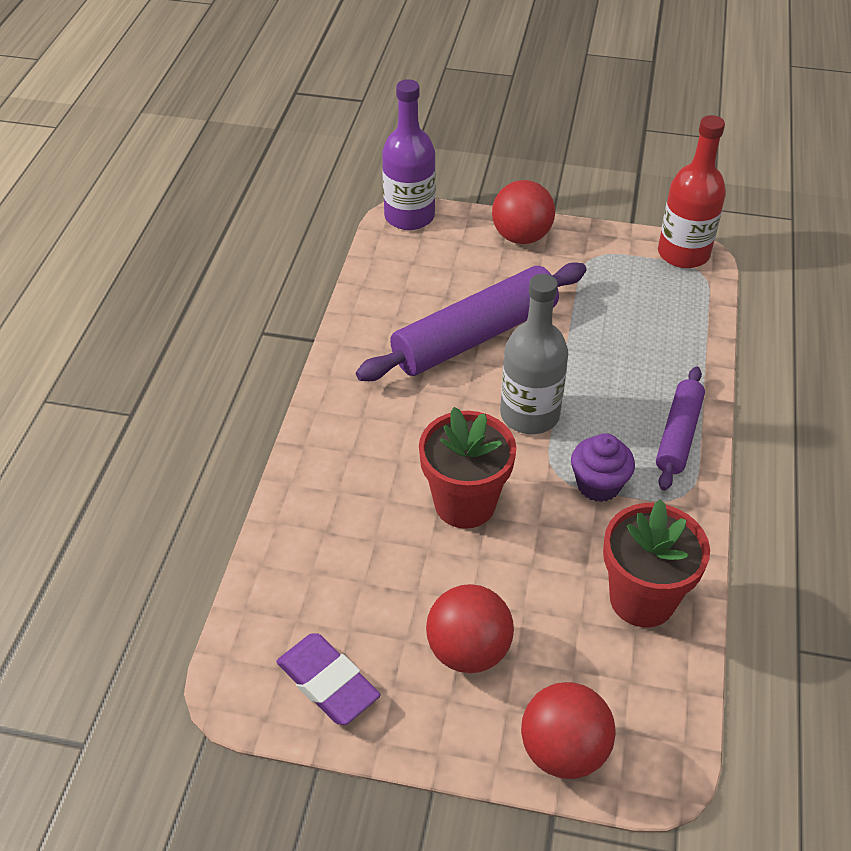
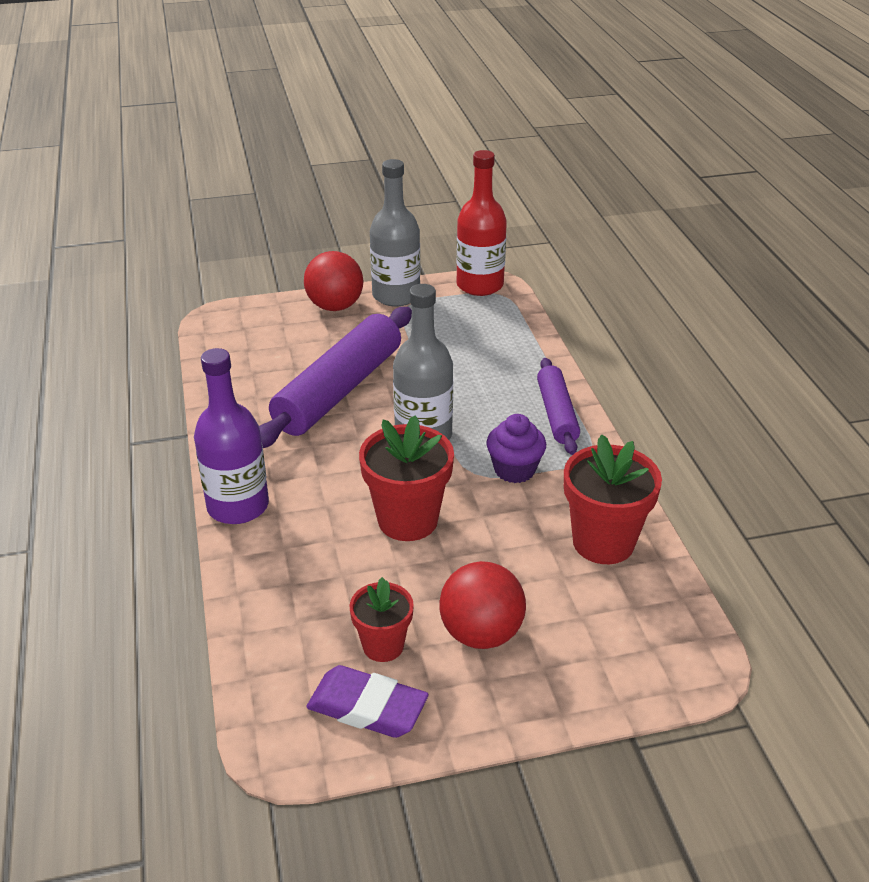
camera: 25 degrees left, 10 degrees down
purple bottle [382,79,436,230] -> purple bottle moved to [194,348,269,524]
red ball [521,682,616,779] -> none
none -> red flower pot [349,577,414,662]
none -> grey bottle [370,159,420,306]

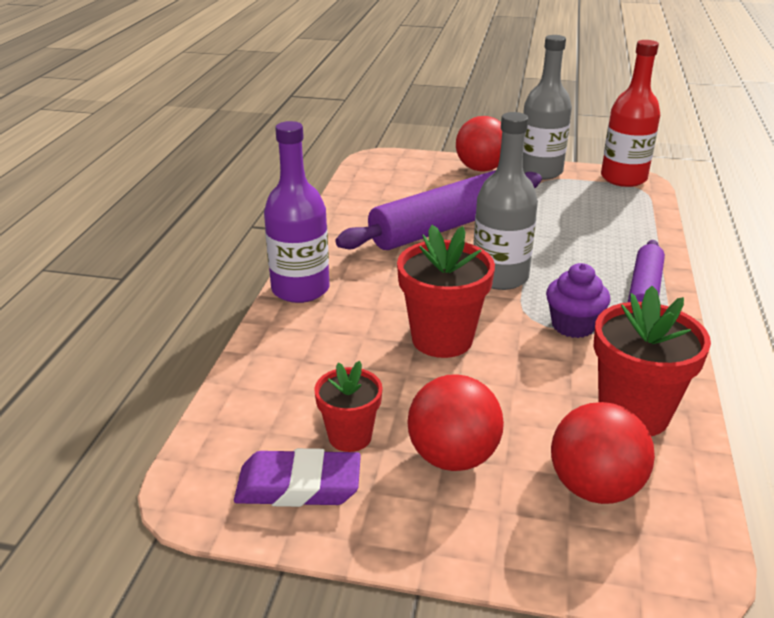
camera: 25 degrees right, 5 degrees down
purple eraser [306,665,428,738] -> purple eraser turned 45 degrees counterclockwise [234,448,361,507]
none -> red ball [551,402,655,504]

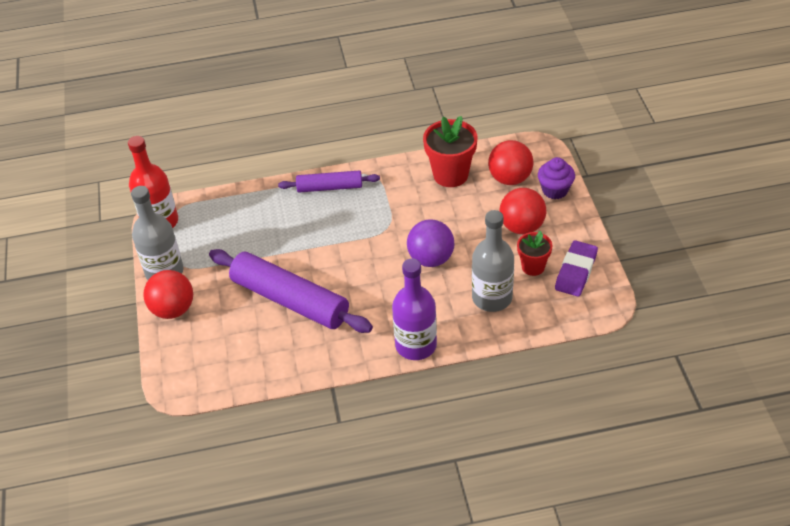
camera: 110 degrees left, 15 degrees up
purple eraser [234,448,361,507] -> purple eraser turned 45 degrees clockwise [555,240,598,296]
red flower pot [397,225,495,358] -> purple ball [407,219,454,267]
grey bottle [473,112,538,290] -> grey bottle moved to [472,210,514,312]
purple cupcake [546,263,611,338] -> purple cupcake moved to [538,157,575,199]

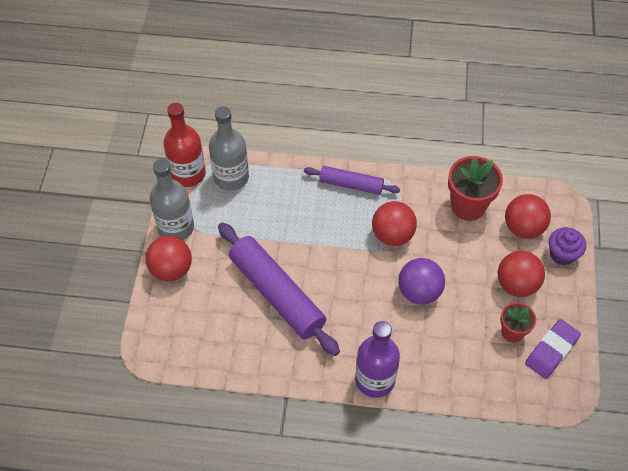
camera: 15 degrees right, 10 degrees up
grey bottle [472,210,514,312] -> grey bottle moved to [209,106,249,191]
none -> red ball [372,201,417,246]

